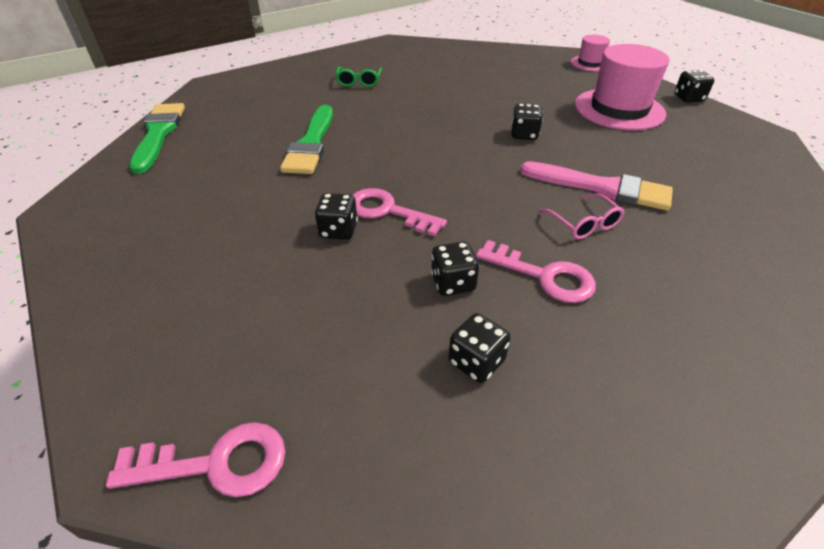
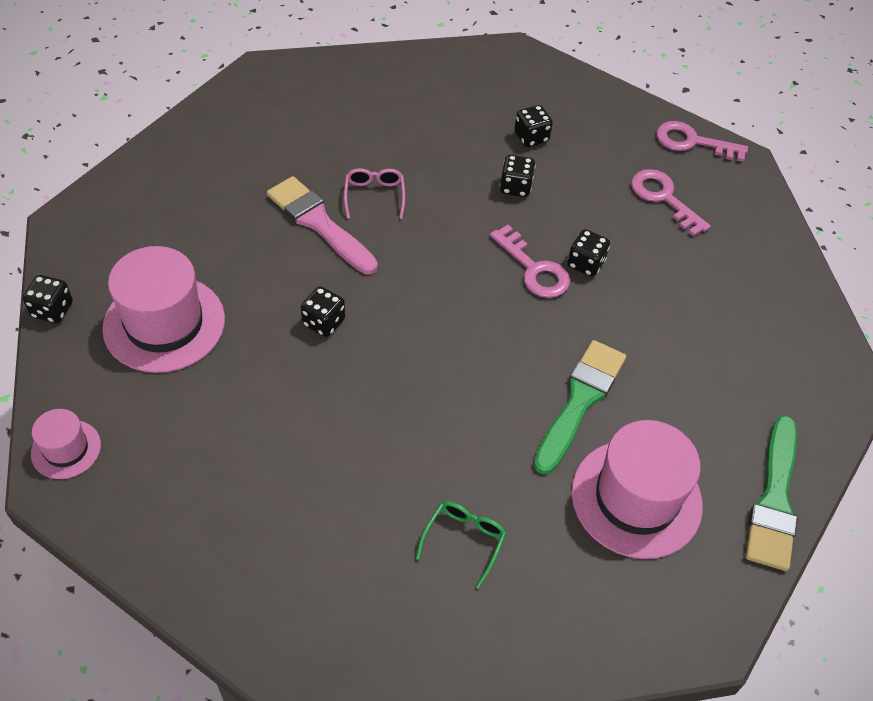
camera: 160 degrees left, 10 degrees up
pink key [476,240,596,303] -> pink key moved to [631,169,711,237]
none -> pink hat [571,420,703,559]

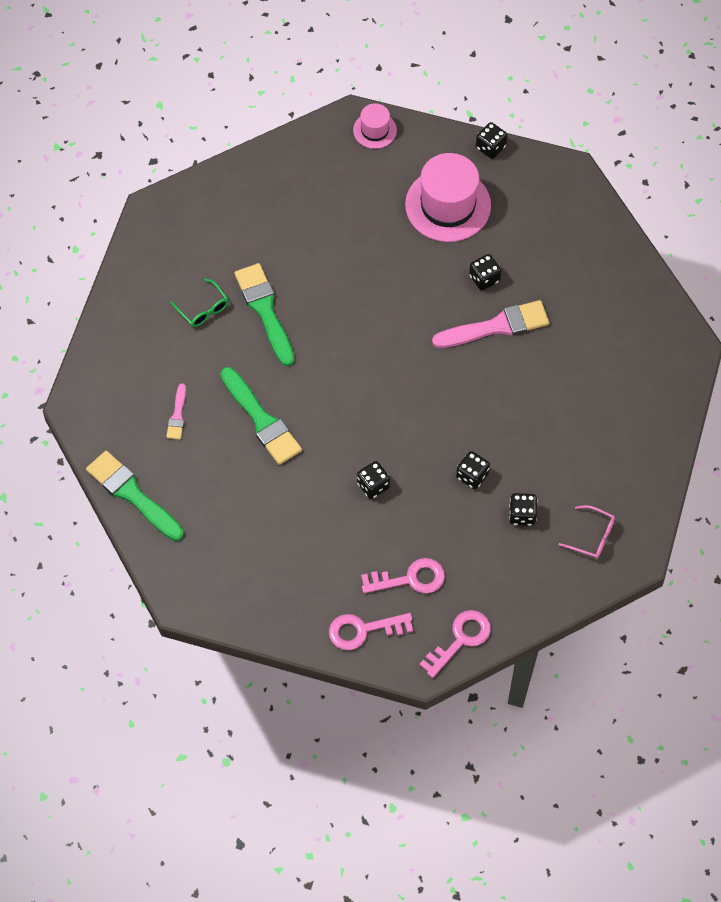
camera: 120 degrees right, 10 degrees up
black dice [301,286,345,337] -> black dice moved to [469,254,501,290]
pink glasses [344,168,405,219] -> pink glasses moved to [559,505,615,559]
pink key [490,225,570,298] -> pink key moved to [329,613,413,650]
pink hat [571,420,703,559] -> pink brush [166,383,186,440]
none -> green brush [235,263,295,366]

